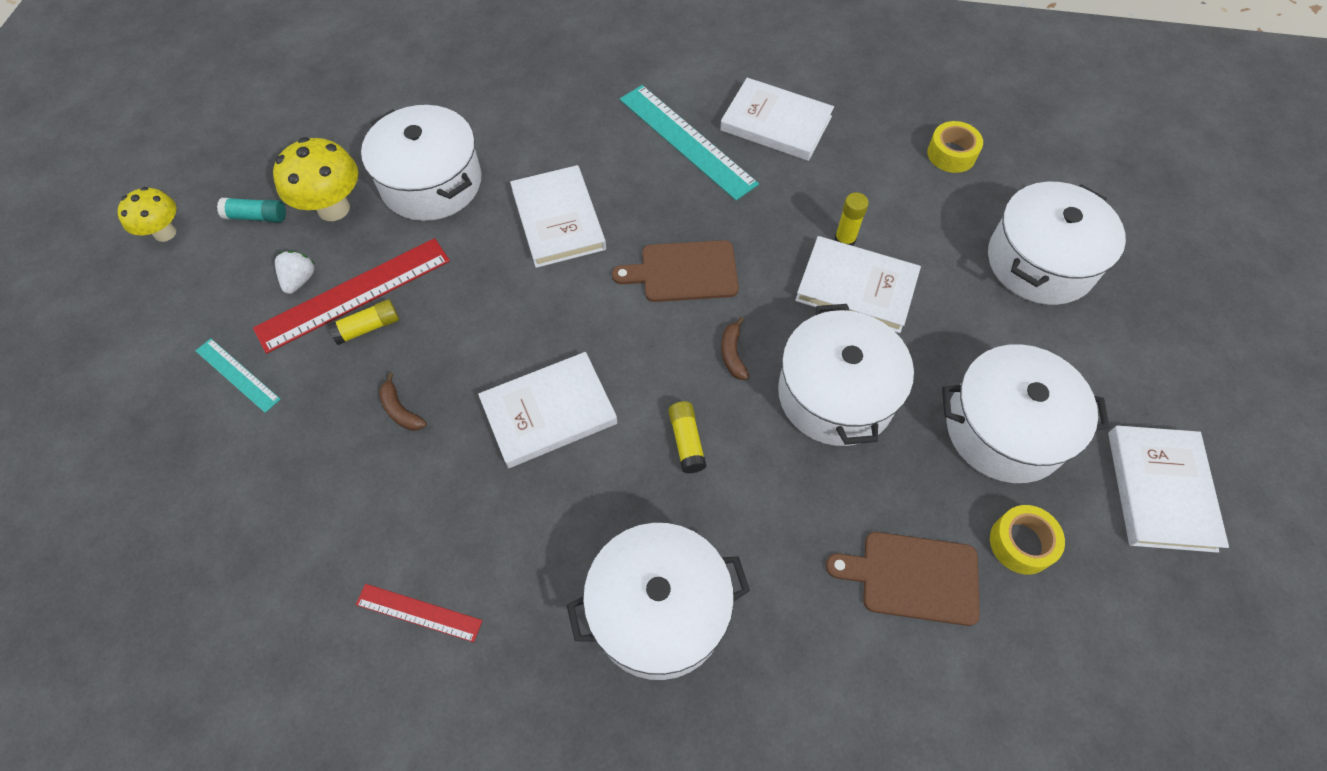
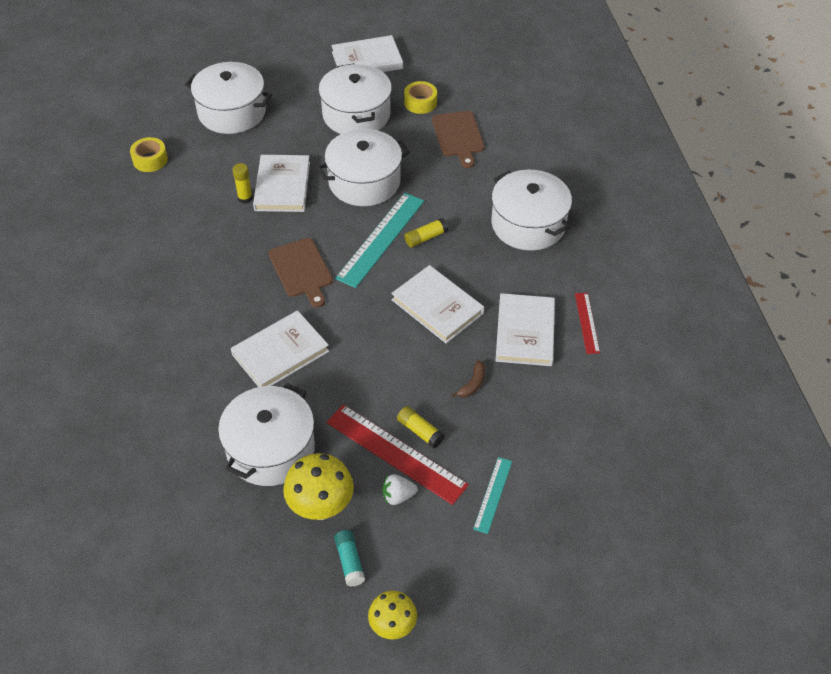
camera: 110 degrees left, 10 degrees down
turquoise ruler [620,85,759,200] -> turquoise ruler moved to [335,193,424,288]
white book [720,78,834,161] -> white book moved to [496,293,555,366]
brown banana [721,317,749,380] -> none

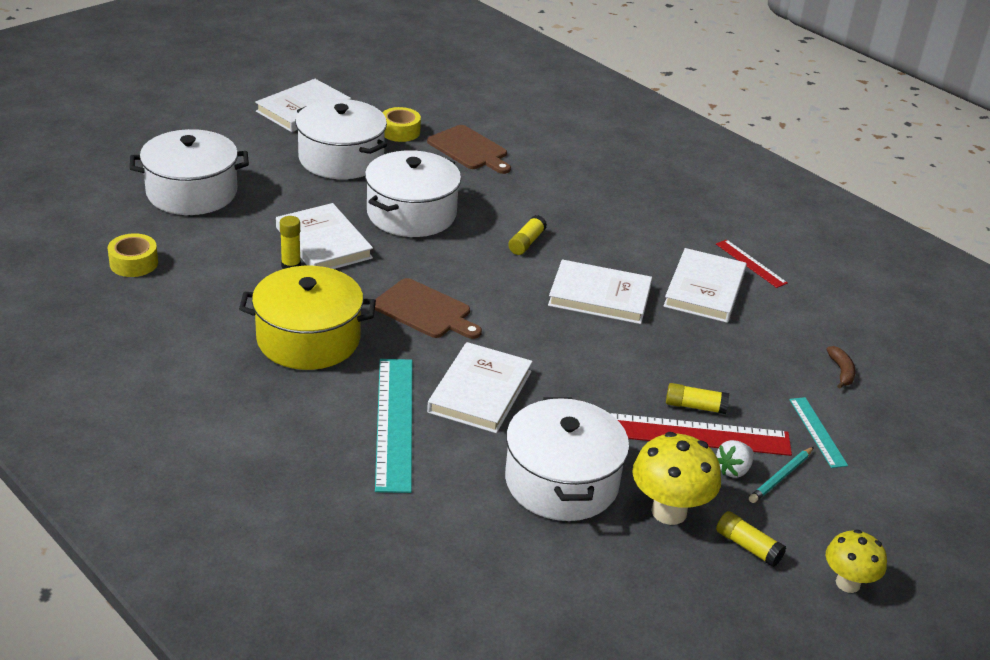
camera: 35 degrees left, 15 degrees down
turquoise glue stick [334,530,365,587] -> yellow glue stick [716,511,786,567]
turquoise ruler [335,193,424,288] -> turquoise ruler moved to [375,359,412,493]
brown banana [451,360,485,397] -> brown banana moved to [827,346,856,389]
white pot [491,170,572,251] -> none
white book [496,293,555,366] -> white book turned 45 degrees clockwise [663,248,747,323]
none -> yellow pot [239,266,376,370]
none -> turquoise pencil [749,447,814,503]

